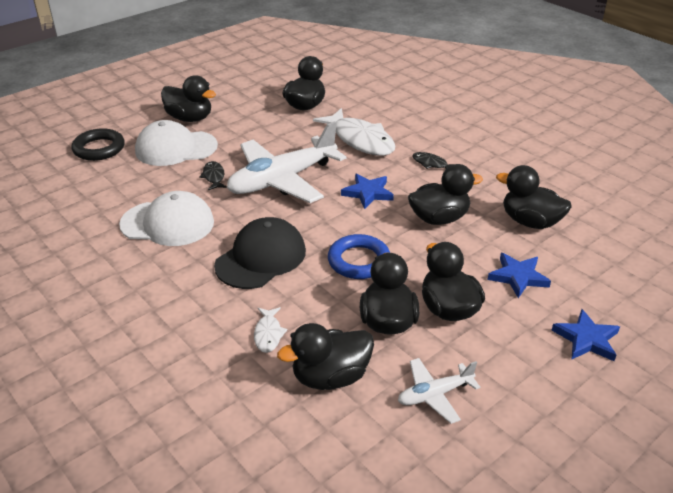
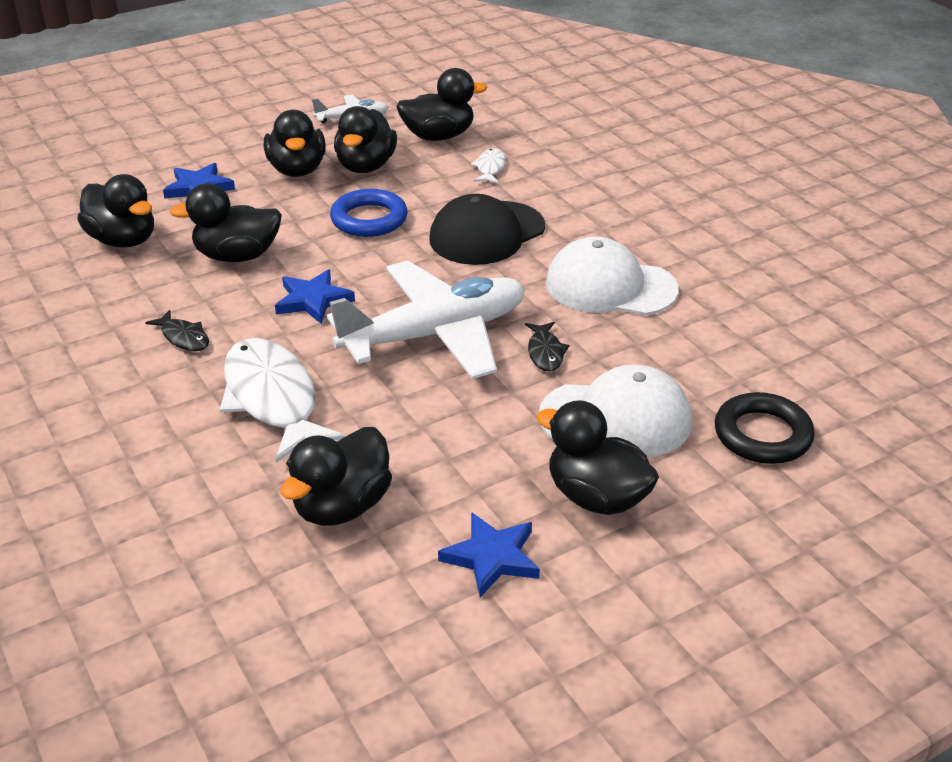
camera: 170 degrees left, 0 degrees up
blue star [551,309,620,361] -> blue star moved to [438,512,540,597]

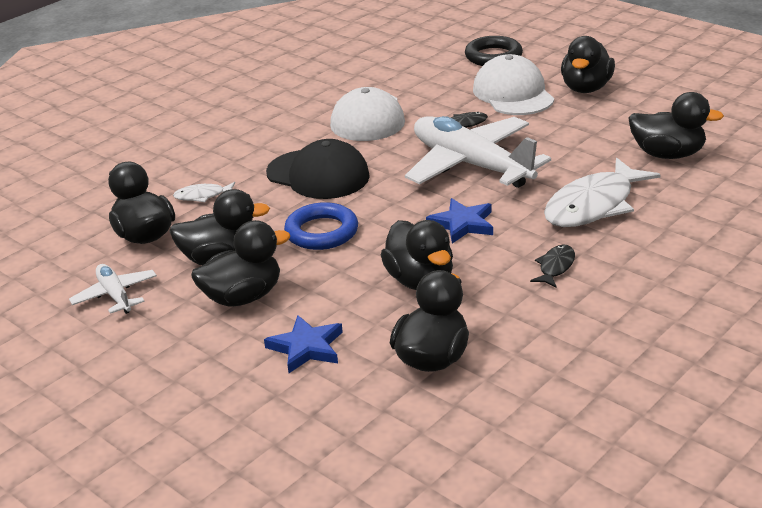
camera: 105 degrees left, 5 degrees down
blue star [438,512,540,597] -> none

